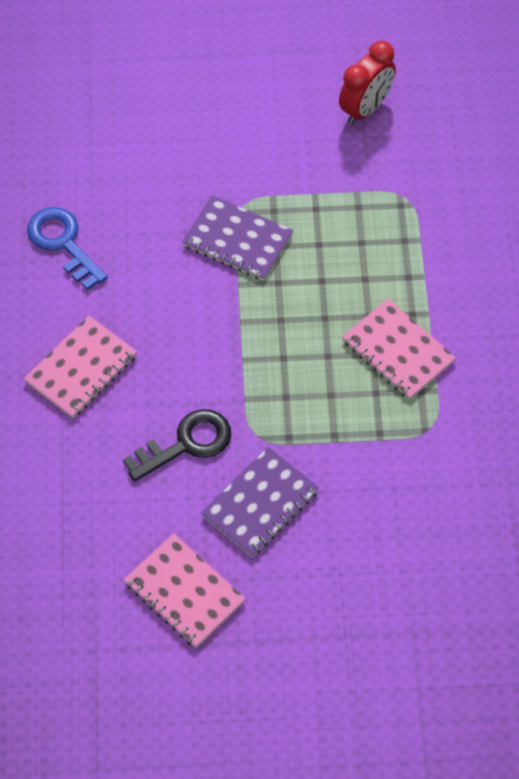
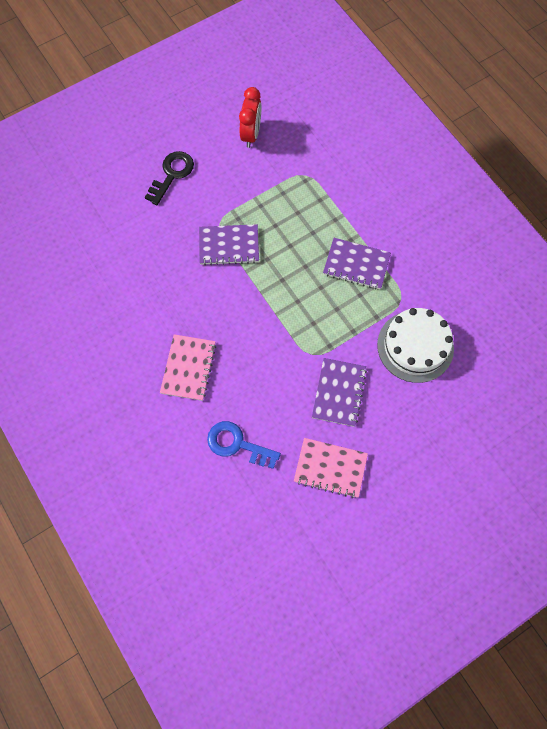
camera: 30 degrees left, 10 degrees up
blue key [27,207,108,290] -> blue key moved to [207,421,281,469]
black key [123,409,231,482] -> black key moved to [145,151,194,205]
pink notebook [342,299,456,400] -> purple notebook [323,238,391,289]
none -> white cake [377,308,454,383]

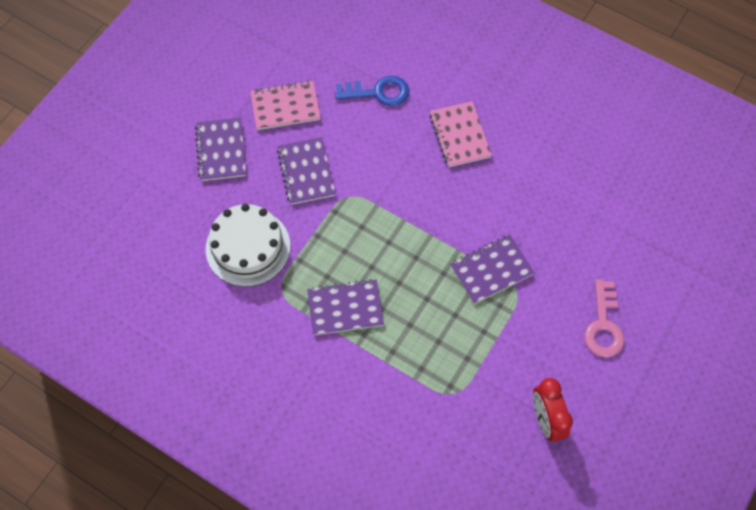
camera: 155 degrees right, 5 degrees down
black key [145,151,194,205] -> pink key [584,279,624,357]
none -> purple notebook [195,118,246,181]

